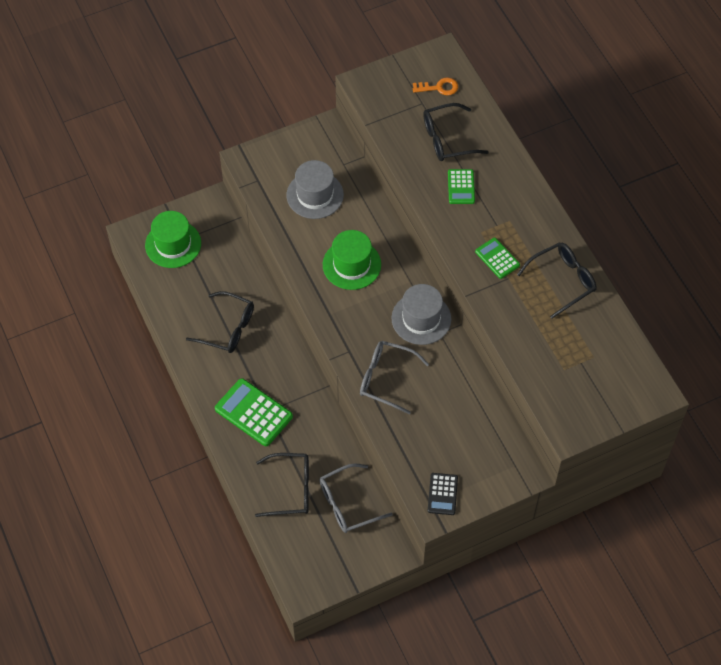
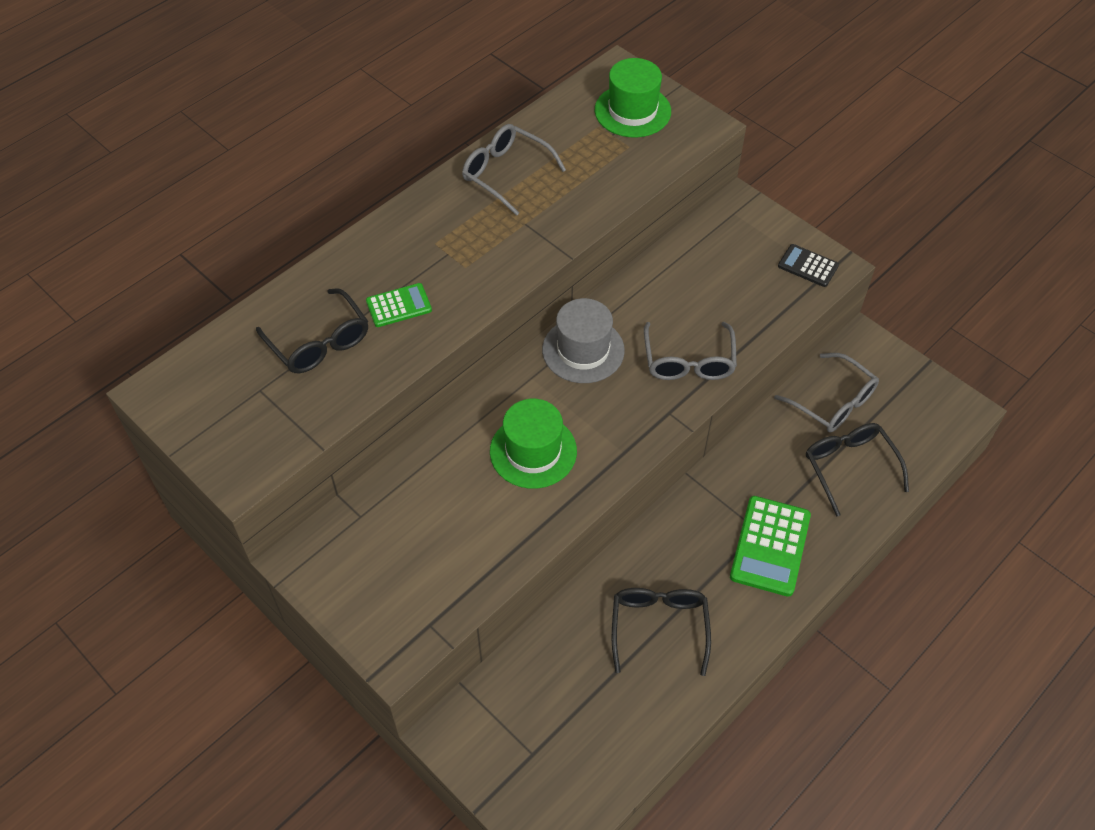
camera: 110 degrees left, 5 degrees down
green hat [145,211,201,268] -> green hat moved to [595,58,671,138]
grey hat [286,160,344,219] -> none
orange key [413,77,458,96] -> none
black calculator [428,473,458,515] -> black calculator turned 135 degrees counterclockwise [778,244,839,287]
green calculator [475,238,520,279] -> none
black glasses [517,243,596,319] -> grey glasses [462,124,566,216]

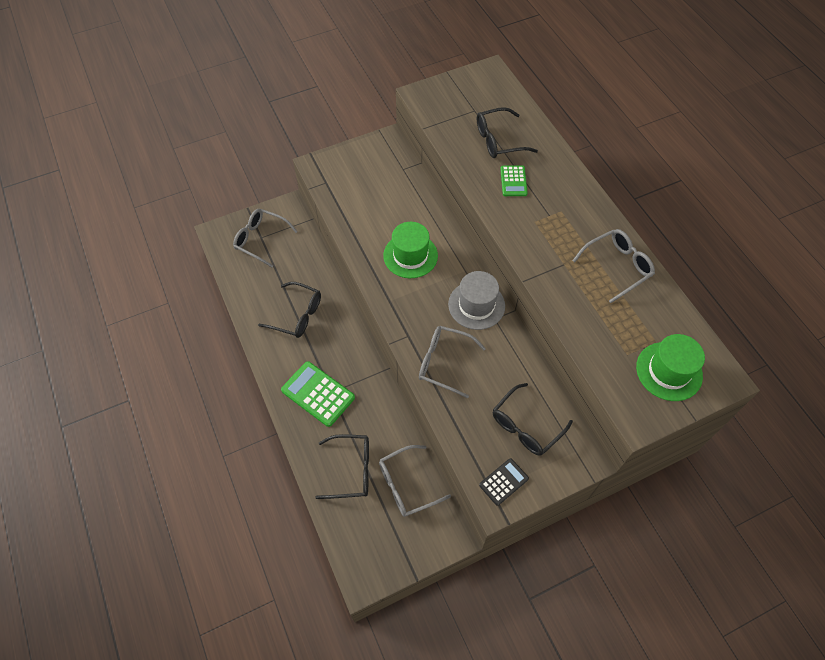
camera: 110 degrees right, 5 degrees up
none -> grey glasses [233,209,298,267]
none -> black glasses [493,383,573,456]

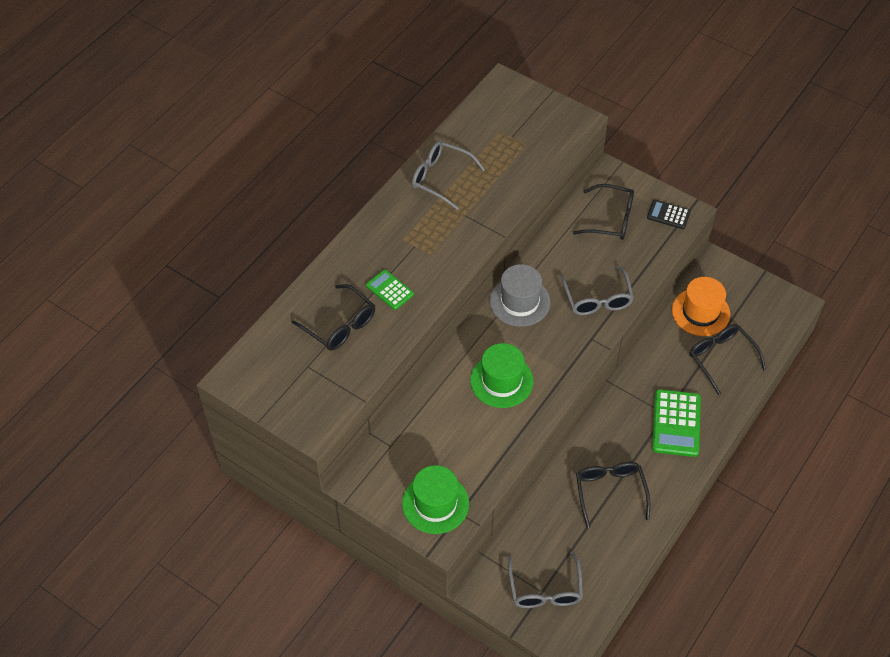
camera: 120 degrees left, 5 degrees down
grey glasses [379,445,451,517] -> orange hat [672,277,730,336]
green calculator [500,166,528,196] -> green calculator turned 105 degrees counterclockwise [366,270,414,310]
green hat [636,334,705,401] -> green hat moved to [402,465,469,534]

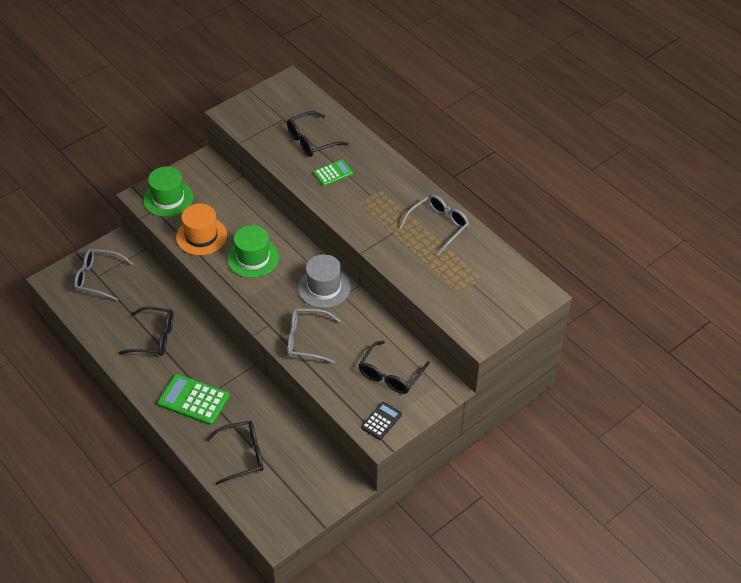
camera: 105 degrees right, 5 degrees down
orange hat [672,277,730,336] -> orange hat moved to [176,204,227,255]

